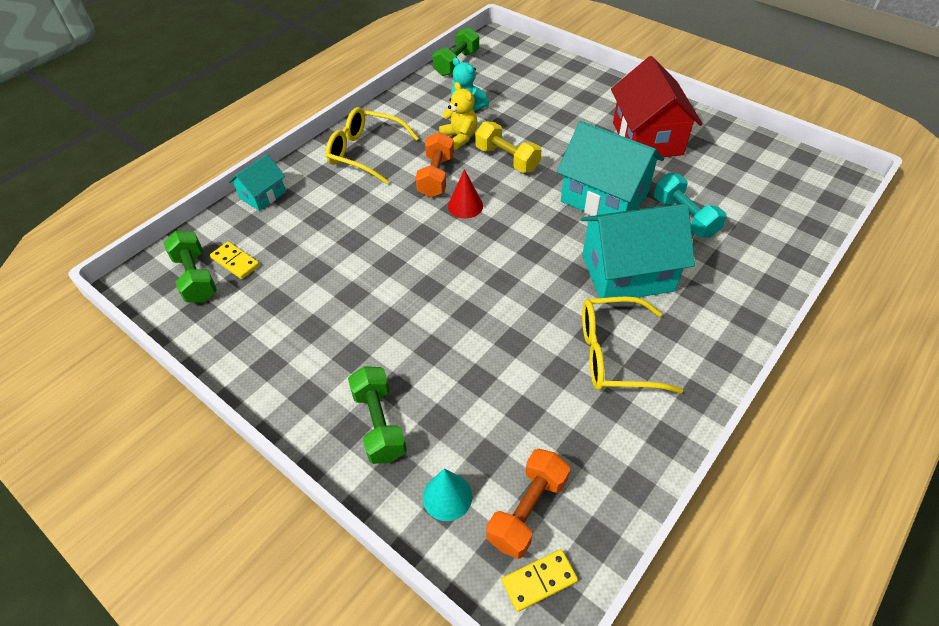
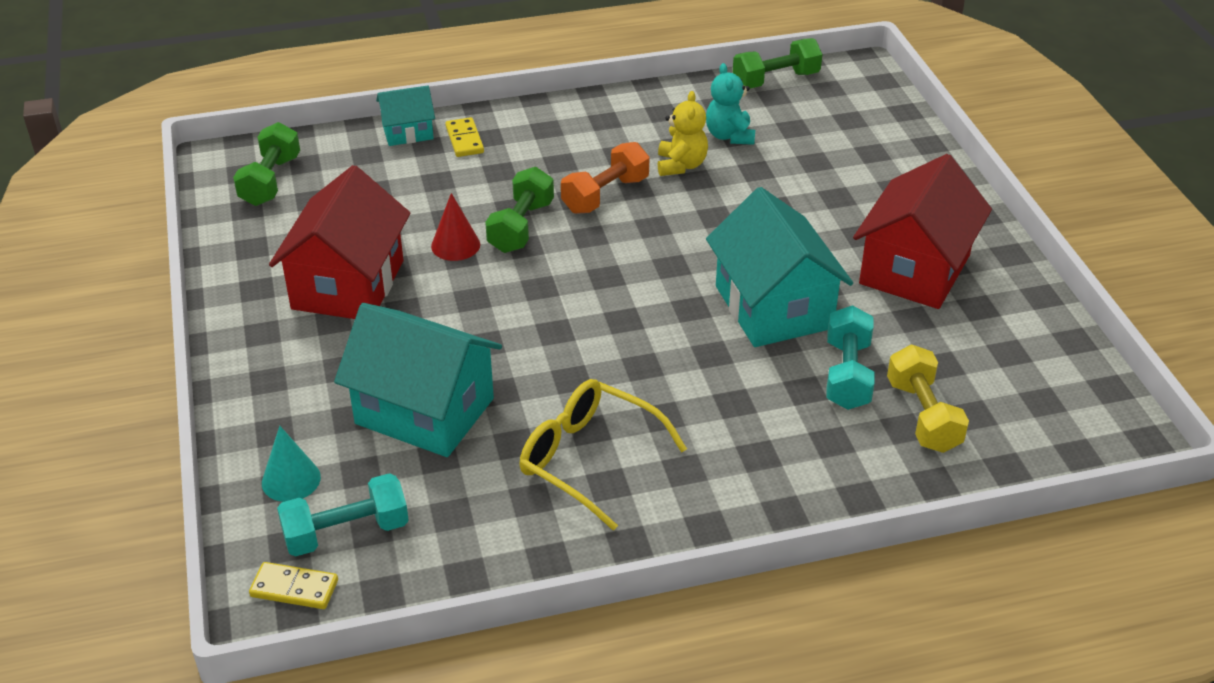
camera: 35 degrees right, 10 degrees down
yellow domino [210,242,260,279] -> yellow domino moved to [445,117,484,157]
yellow glasses [326,107,419,184] -> none
green dumbbell [348,366,407,464] -> green dumbbell moved to [485,167,554,253]
red cone [448,169,483,218] -> red cone moved to [431,193,480,261]
yellow dumbbell [475,121,541,173] -> yellow dumbbell moved to [887,345,969,453]
orange dumbbell [486,449,570,559] -> turquoise dumbbell [277,473,409,556]
turquoise house [581,204,695,298] -> turquoise house moved to [334,303,502,457]
none -> red house [269,165,410,319]

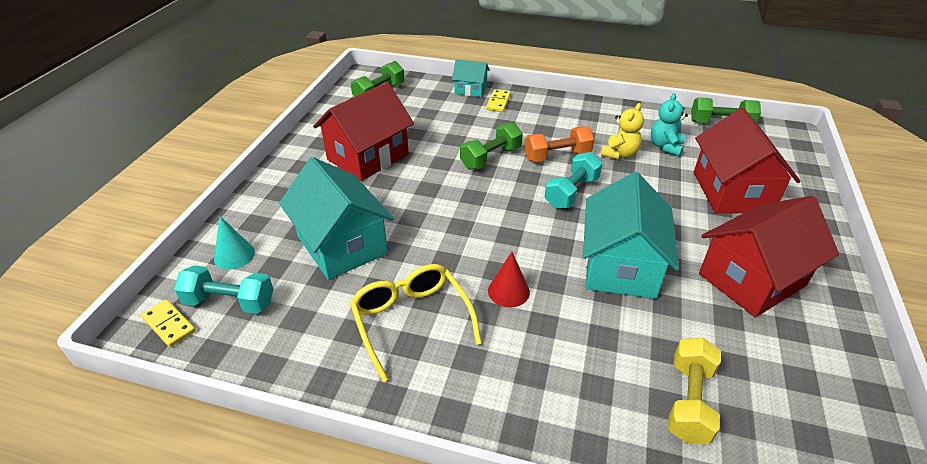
camera: 30 degrees right, 0 degrees up
red cone [431,193,480,261] -> red cone moved to [488,252,530,308]
turquoise dumbbell [826,305,875,410] -> turquoise dumbbell moved to [545,152,603,209]
none -> red house [694,108,801,214]

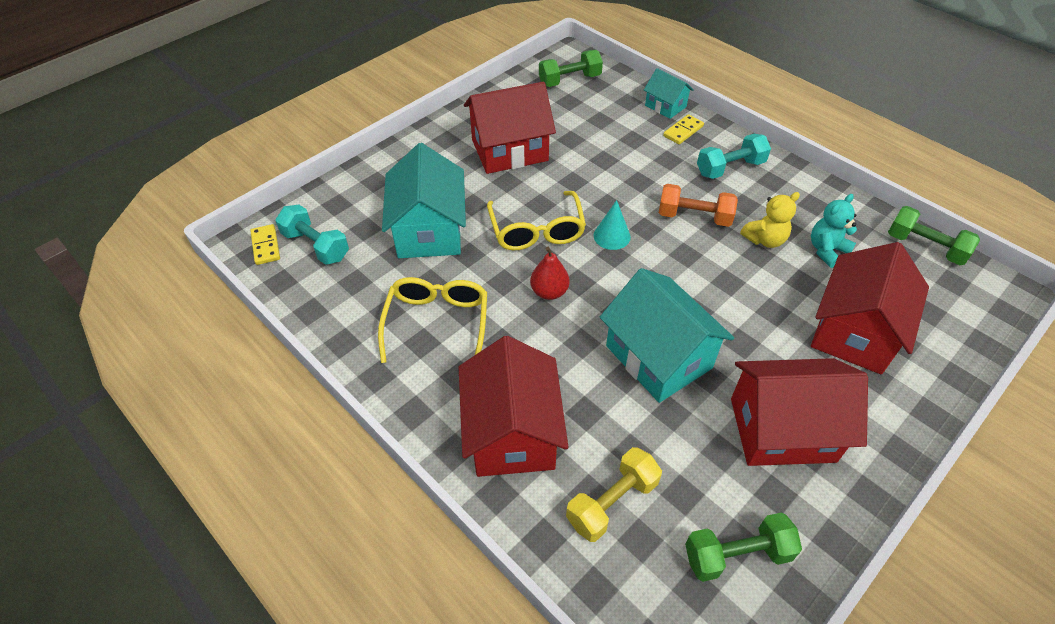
camera: 30 degrees right, 10 degrees up
turquoise cone [214,216,255,270] -> turquoise cone moved to [594,200,631,250]
green dumbbell [460,122,523,170] -> green dumbbell moved to [685,512,802,582]
red cone [488,252,530,308] -> none
turquoise dumbbell [545,152,603,209] -> turquoise dumbbell moved to [697,134,771,179]
turquoise house [583,172,679,299] -> turquoise house turned 75 degrees counterclockwise [600,268,734,403]
none -> red house [459,336,568,477]
none -> yellow glasses [487,191,586,250]
none -> red pear [530,247,570,300]

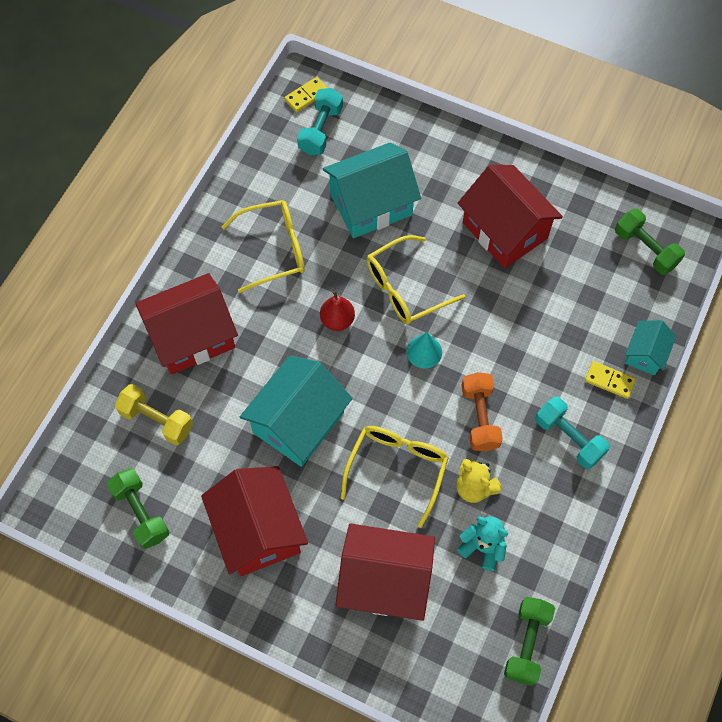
camera: 70 degrees right, 15 degrees up
none -> yellow glasses [340,426,448,528]

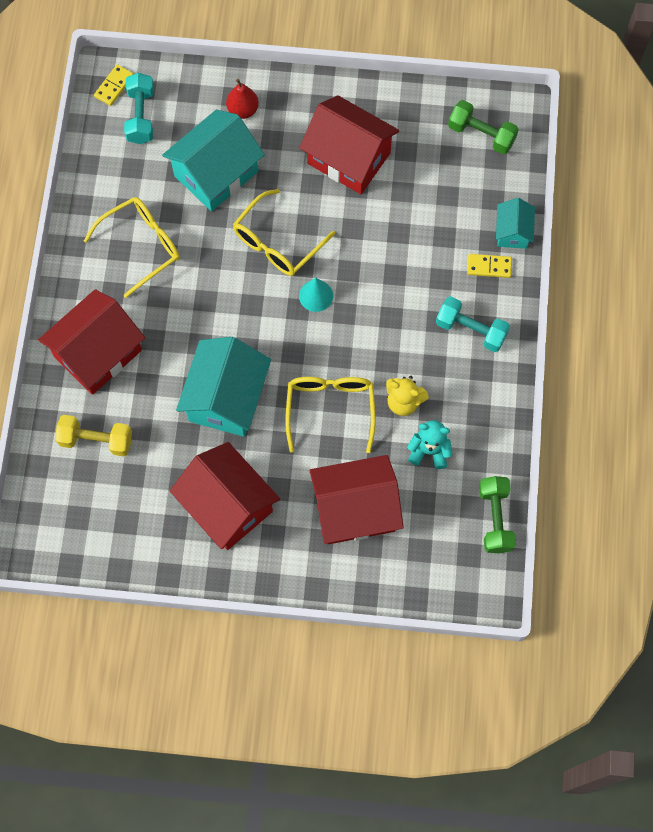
camera: 20 degrees left, 5 degrees up
green dumbbell [107,468,170,549] -> none
red pear [320,291,355,331] -> red pear moved to [226,79,259,119]
orange dumbbell [462,372,503,451] -> none

